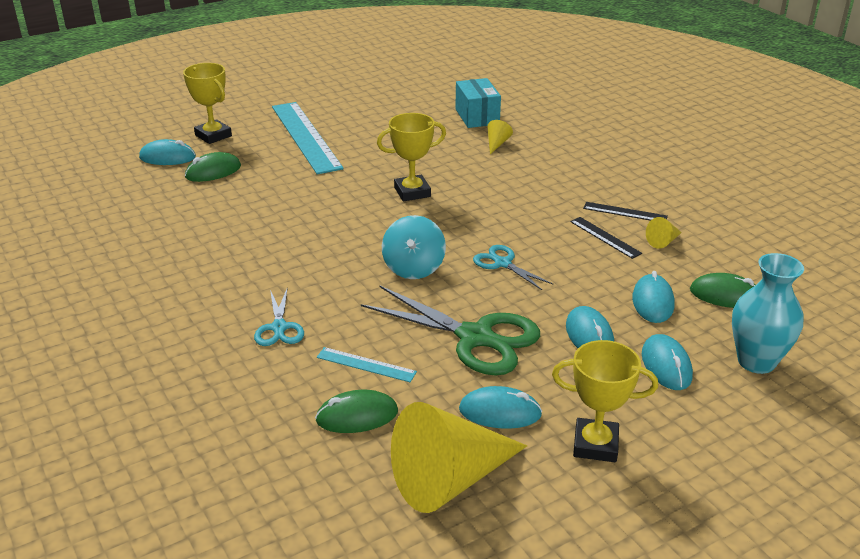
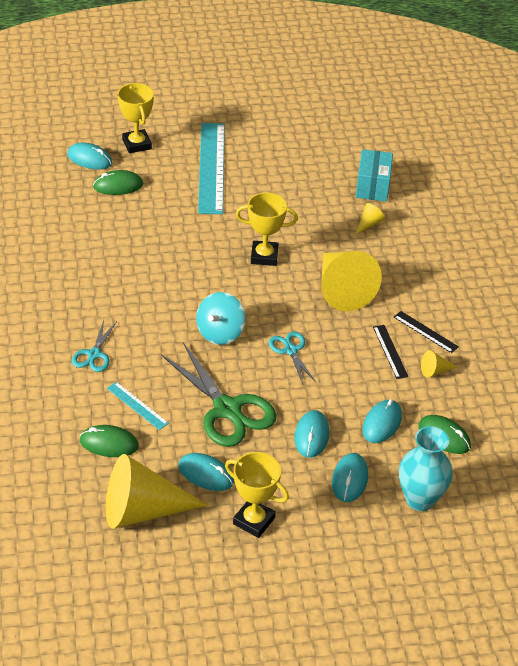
camera: 20 degrees right, 10 degrees up
none -> yellow cone [321,251,382,311]

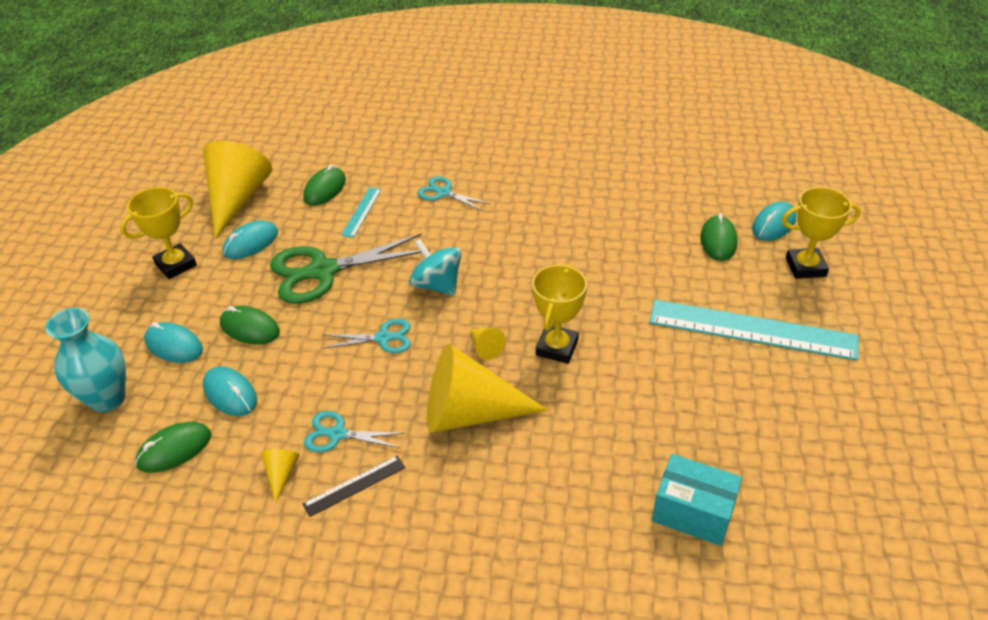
camera: 110 degrees right, 0 degrees up
turquoise ruler [107,382,169,430] -> turquoise ruler turned 45 degrees counterclockwise [341,187,382,238]
turquoise mouse [294,410,329,458] -> green mouse [220,306,280,344]
yellow cone [356,203,385,234] -> yellow cone moved to [471,328,505,360]
black ruler [373,325,408,379] -> turquoise scissors [304,411,405,452]

